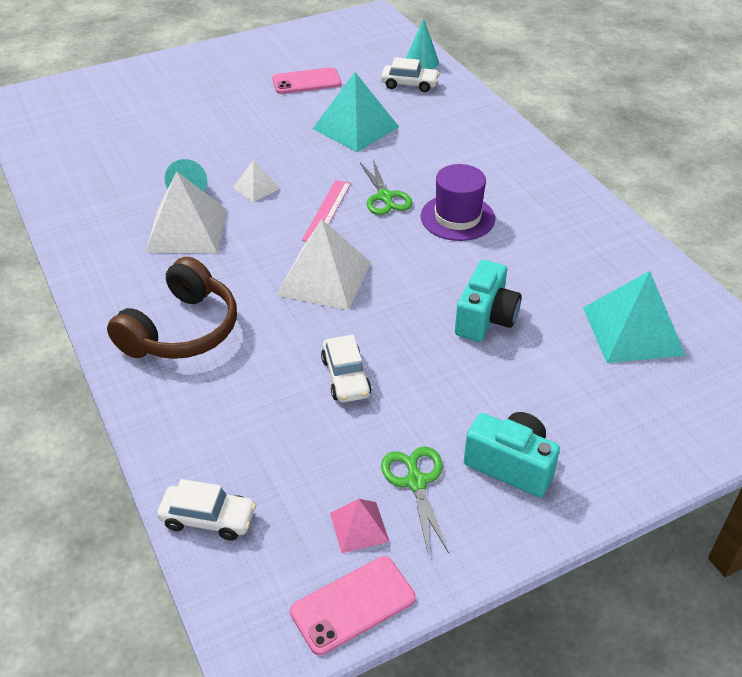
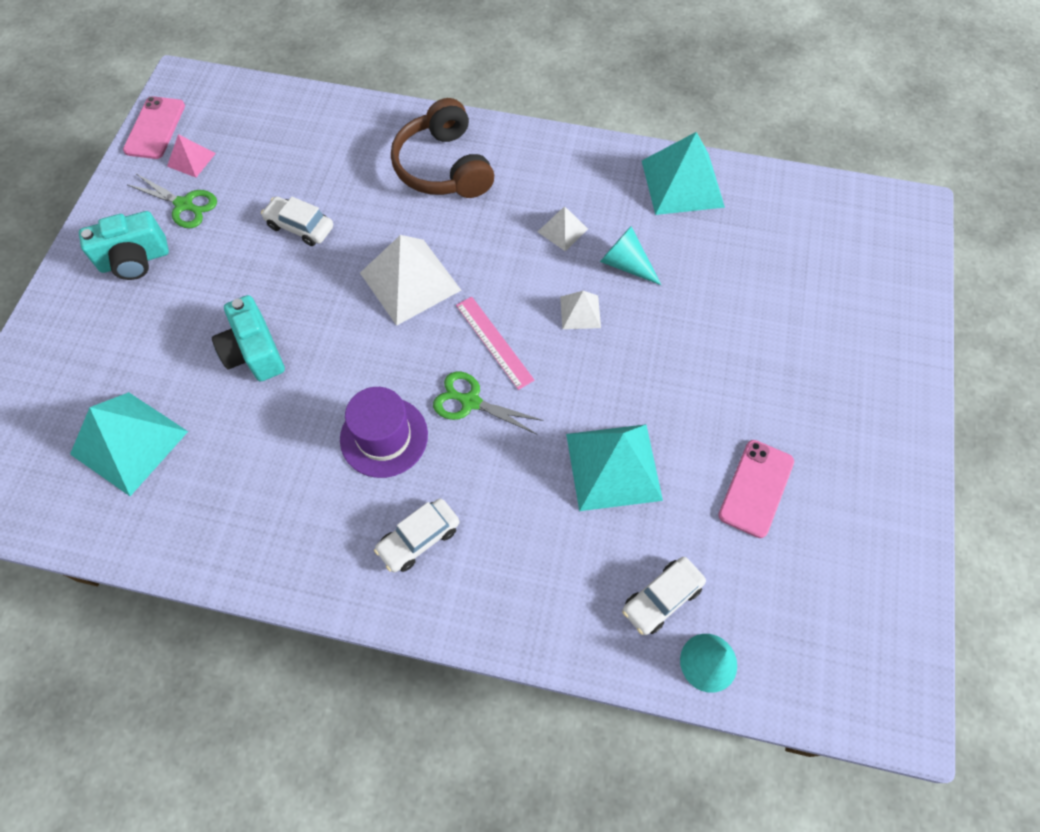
camera: 130 degrees right, 20 degrees up
white pyramid [145,171,227,253] -> white pyramid [538,207,588,251], size x0.51
white car [157,479,256,541] -> white car moved to [374,498,459,572]
none -> turquoise pyramid [642,132,725,215]

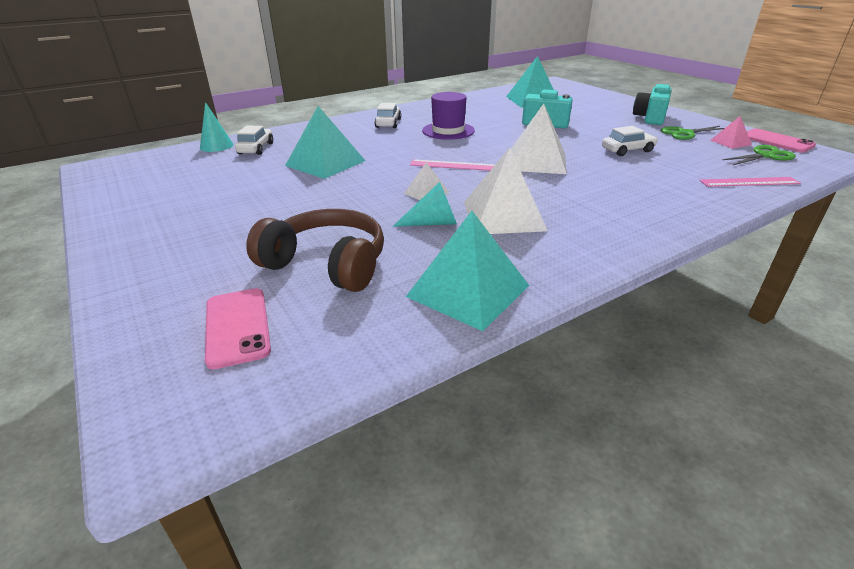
camera: 135 degrees right, 30 degrees down
brown headphones [391,98,494,198] -> brown headphones moved to [246,209,384,292]
green scissors [433,372,544,434] -> green scissors moved to [723,145,796,166]
white pyramid [538,207,588,251] -> white pyramid [464,147,548,234], size x1.98
pink phone [718,440,794,538] -> pink phone moved to [205,288,271,369]
none -> pink ruler [699,177,801,187]

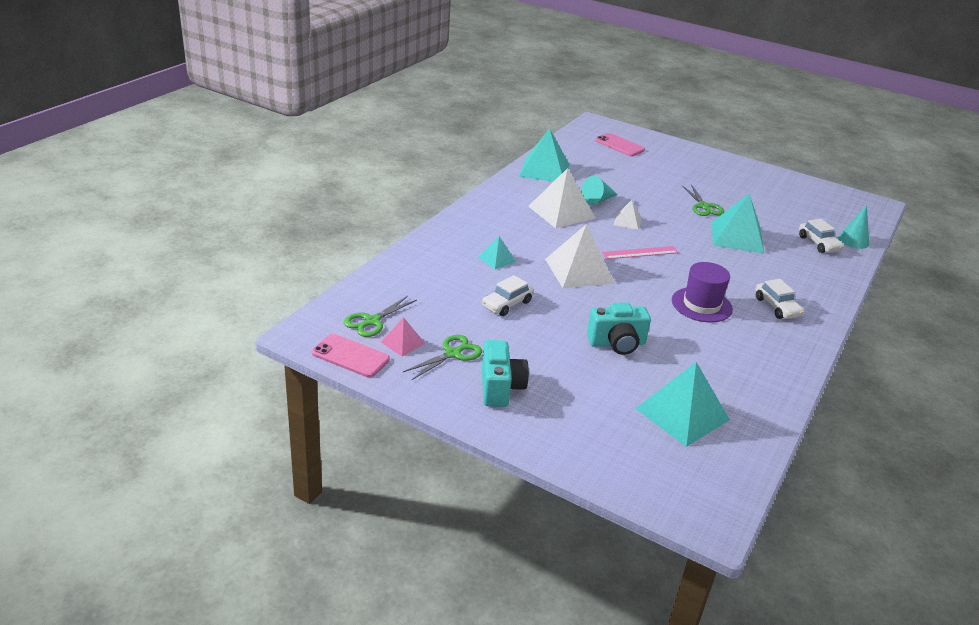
camera: 150 degrees right, 0 degrees up
brown headphones [246,209,384,292] -> none
pink ruler [699,177,801,187] -> none
none -> turquoise pyramid [478,236,516,269]
none -> green scissors [683,184,724,216]

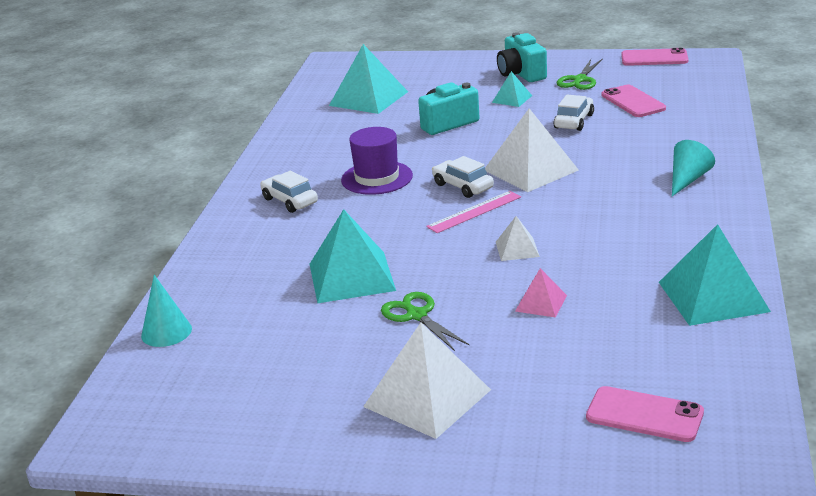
camera: 165 degrees right, 5 degrees down
green scissors [344,296,417,337] -> none
pink pyramid [381,317,425,357] -> pink pyramid moved to [515,268,567,318]
turquoise pyramid [478,236,516,269] -> turquoise pyramid moved to [492,71,532,107]
white pyramid [528,168,596,228] -> white pyramid moved to [363,323,491,439]
turquoise cone [581,176,618,205] -> turquoise cone moved to [672,140,715,196]
white car [799,219,844,253] -> white car moved to [432,156,494,198]
none -> pink phone [601,85,666,117]

